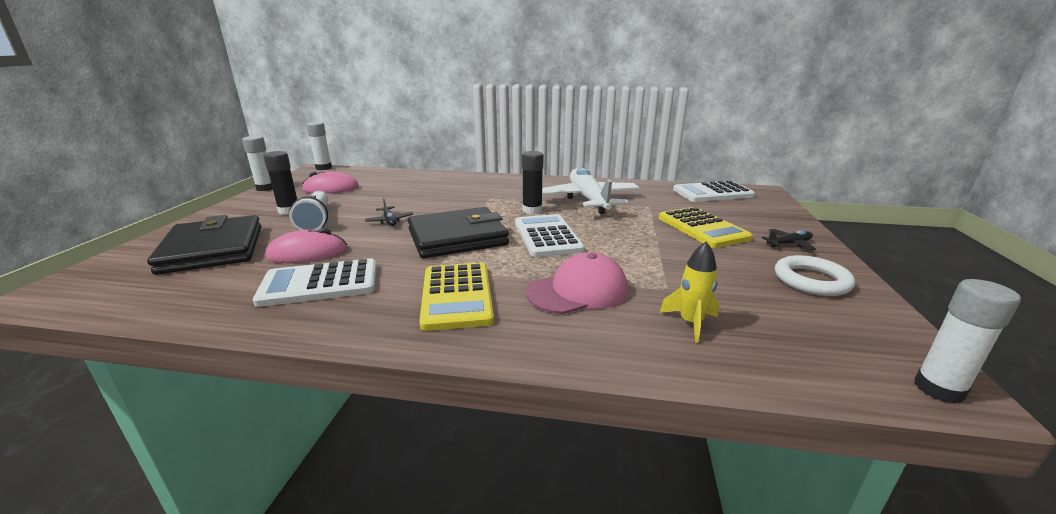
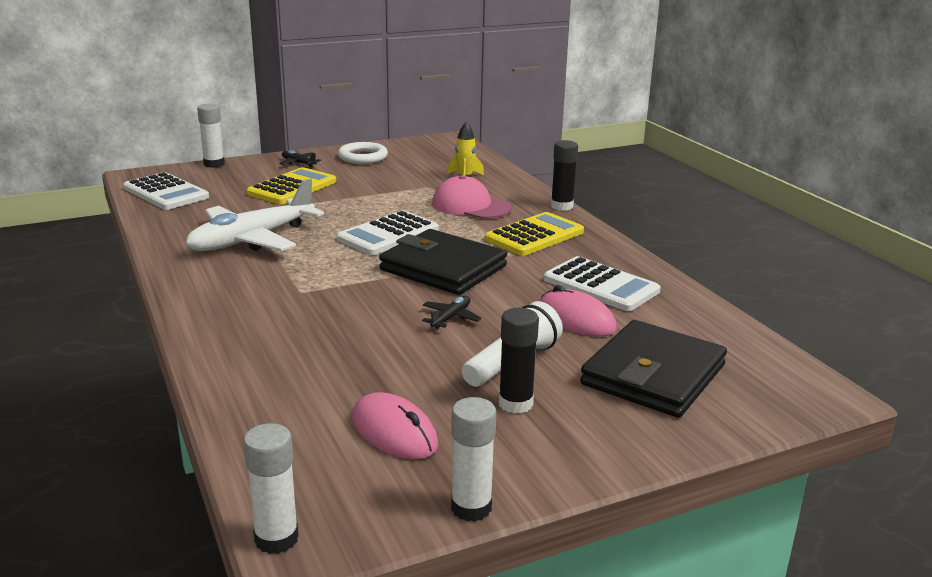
camera: 125 degrees left, 0 degrees up
black glue stick [522,151,543,214] -> black glue stick moved to [551,140,578,211]
white glue stick [914,279,1021,404] -> white glue stick moved to [197,103,225,168]

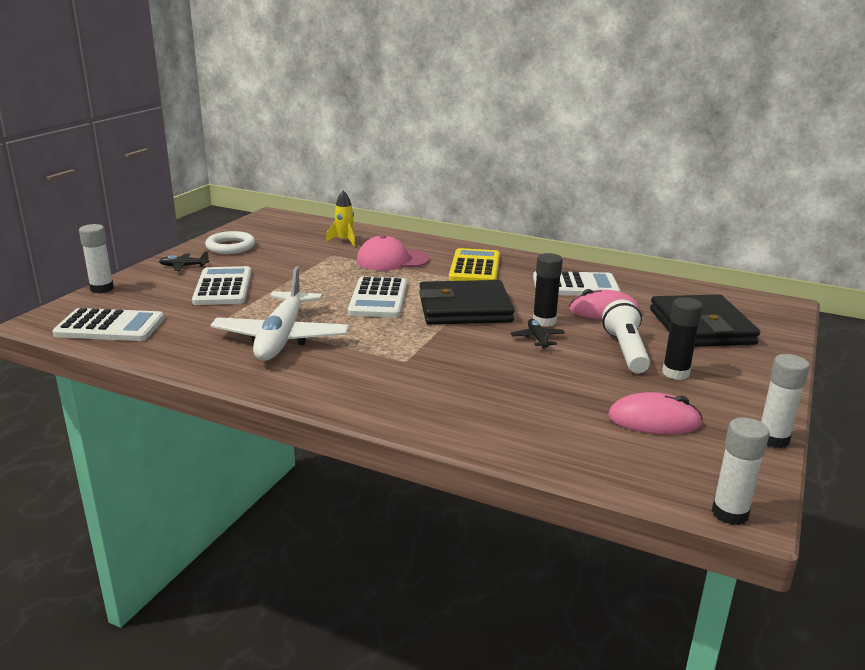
camera: 40 degrees left, 0 degrees up
yellow calculator [246,167,336,204] -> white calculator [192,266,252,305]
black glue stick [551,140,578,211] -> black glue stick moved to [533,253,563,327]

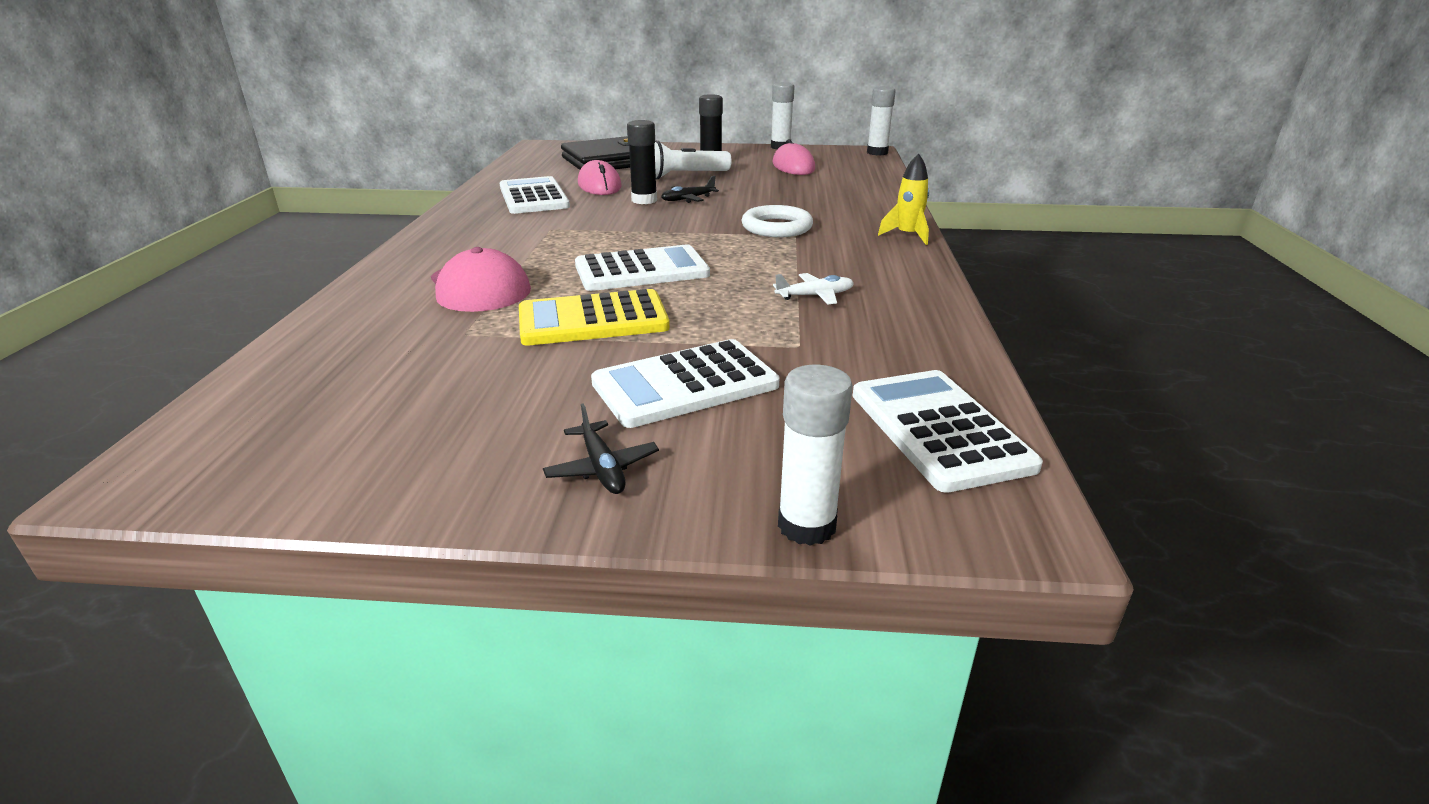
camera: 110 degrees left, 5 degrees up
white ring [205,231,255,254] -> white ring moved to [741,205,813,237]
white plane [211,267,350,361] -> white plane [773,273,854,304], size x0.40
yellow rocket [326,190,355,247] -> yellow rocket moved to [878,153,929,245]
black wallet [419,280,515,325] -> none
yellow calculator [449,248,500,281] -> yellow calculator moved to [519,289,670,346]

